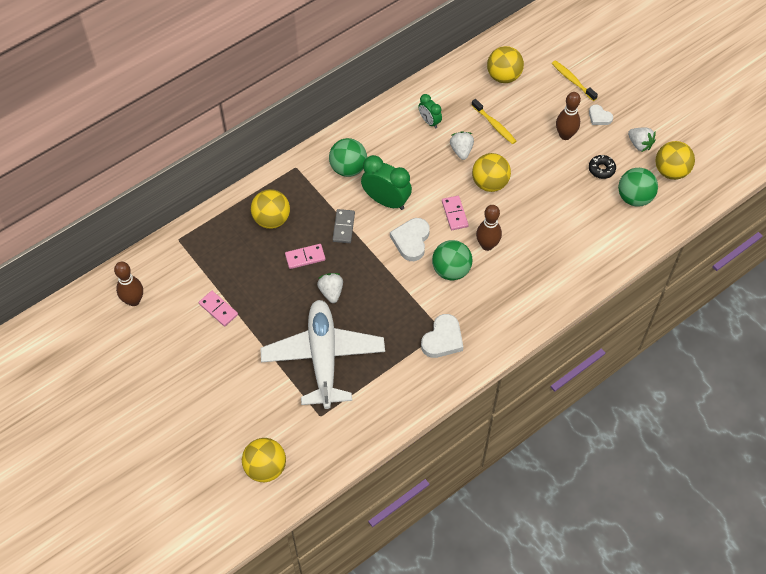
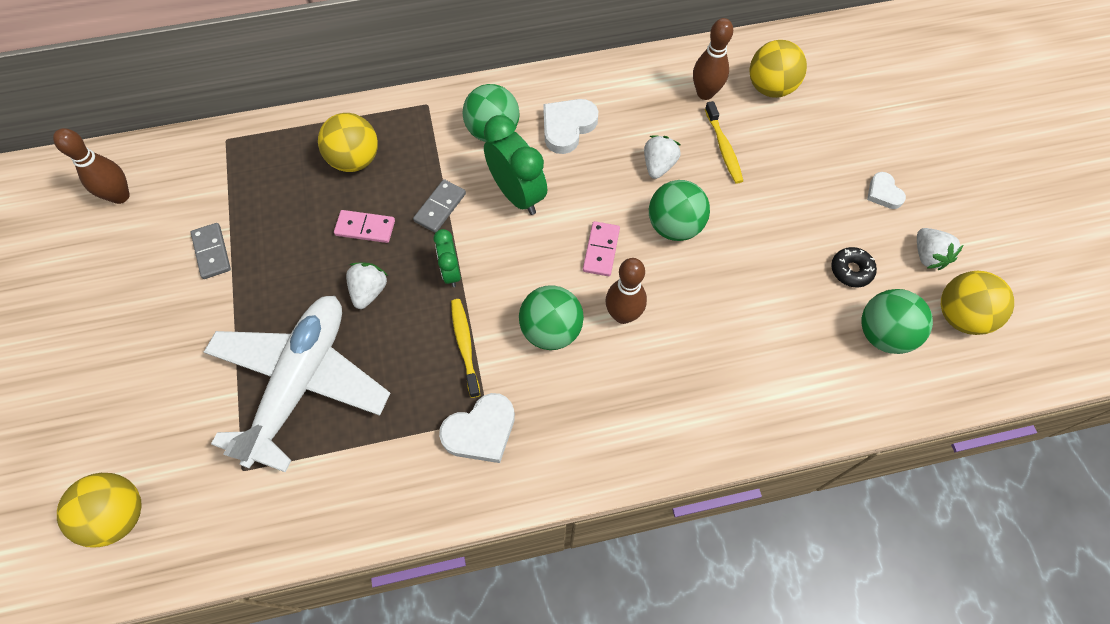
camera: 25 degrees right, 5 degrees up
pink domino [199,291,238,327] -> grey domino [191,223,231,279]
white heart [390,218,430,261] -> white heart moved to [543,99,598,154]
green clock [418,94,442,129] -> green clock moved to [434,229,461,287]
yellow ball [472,153,511,192] -> green ball [649,180,710,241]
yellow toothbrush [552,60,598,101] -> yellow toothbrush moved to [451,299,480,398]
brown bowling pin [556,92,581,140] -> brown bowling pin moved to [693,18,733,100]

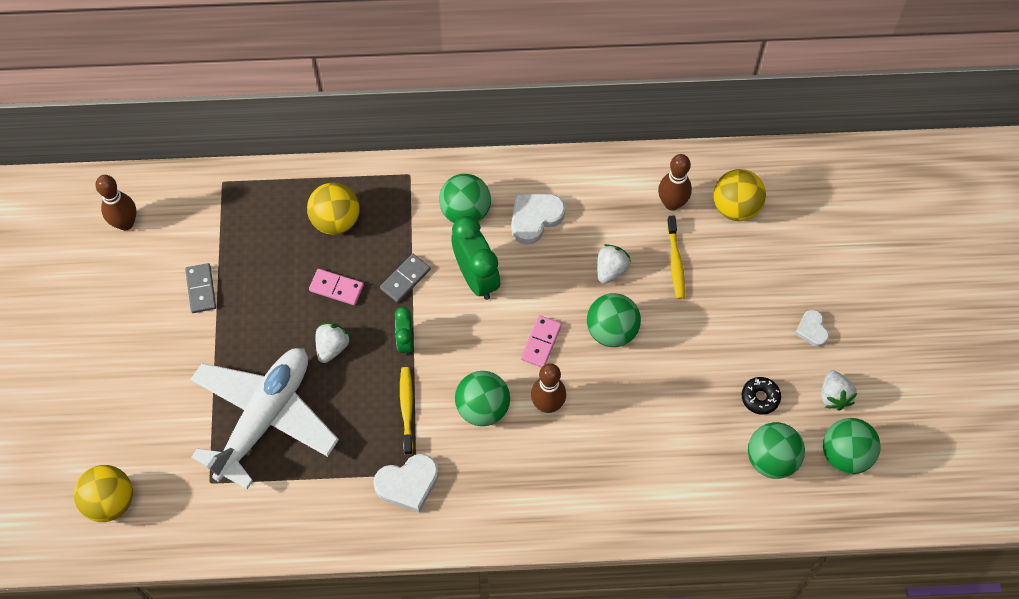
camera: 10 degrees right, 0 degrees up
yellow ball [941,271,1014,335] -> green ball [823,418,881,474]

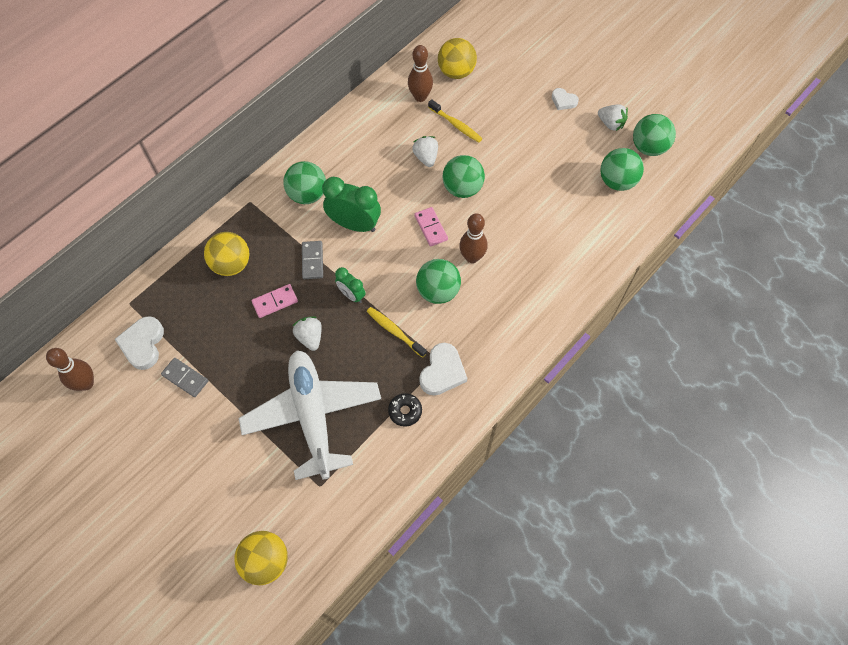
camera: 45 degrees left, 0 degrees up
white heart [511,194,565,245] -> white heart moved to [115,316,164,370]
black donut [742,377,781,415] -> black donut moved to [388,393,422,427]

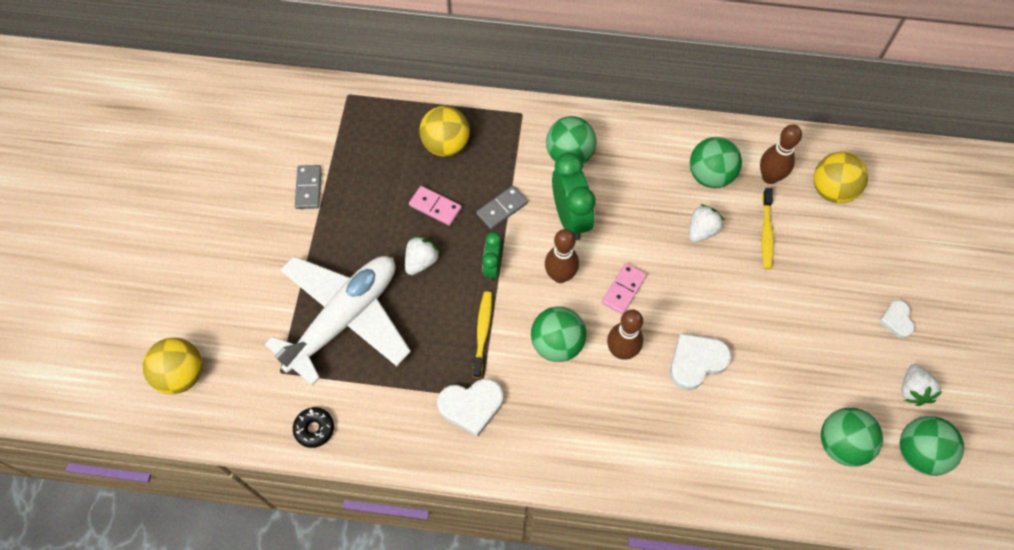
camera: 55 degrees right, 0 degrees up
brown bowling pin [46,348,94,391] -> brown bowling pin moved to [545,229,579,283]
white heart [115,316,164,370] -> white heart moved to [670,333,732,390]
black donut [388,393,422,427] -> black donut moved to [293,407,334,448]
green ball [443,155,485,198] -> green ball moved to [690,137,742,188]

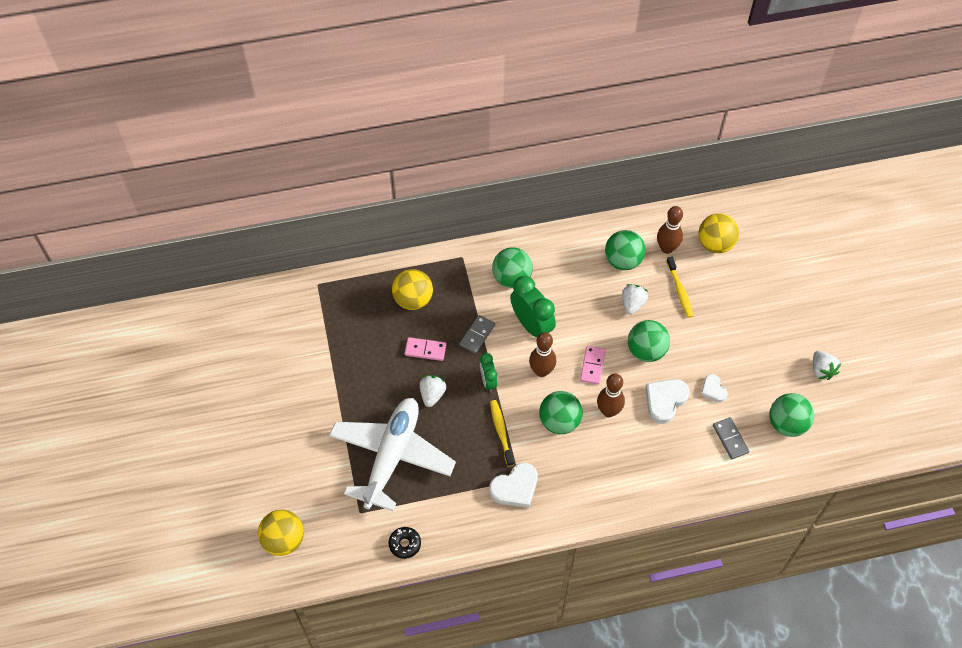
camera: 20 degrees left, 5 degrees down
grey domino [295,165,322,209] -> grey domino moved to [713,417,749,459]
white heart [879,300,915,338] -> white heart moved to [701,374,728,402]
green ball [900,416,964,476] -> green ball moved to [628,320,670,362]

